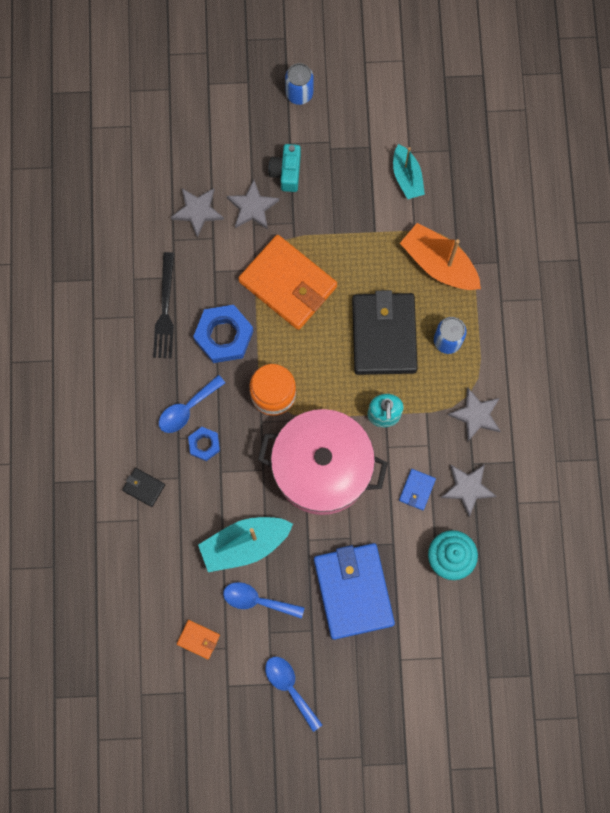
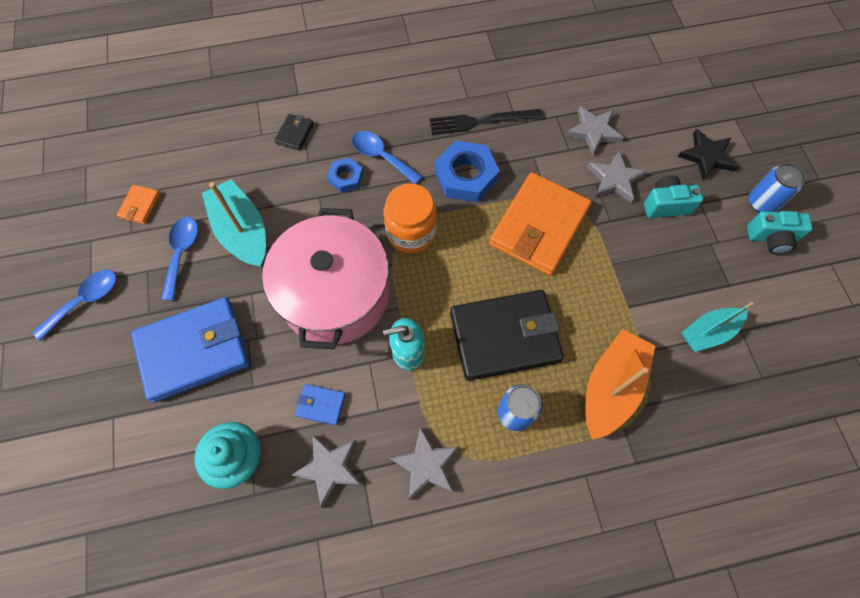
camera: 80 degrees right, 10 degrees down
none -> black star [678,129,738,180]
none -> turquoise camera [747,211,813,254]

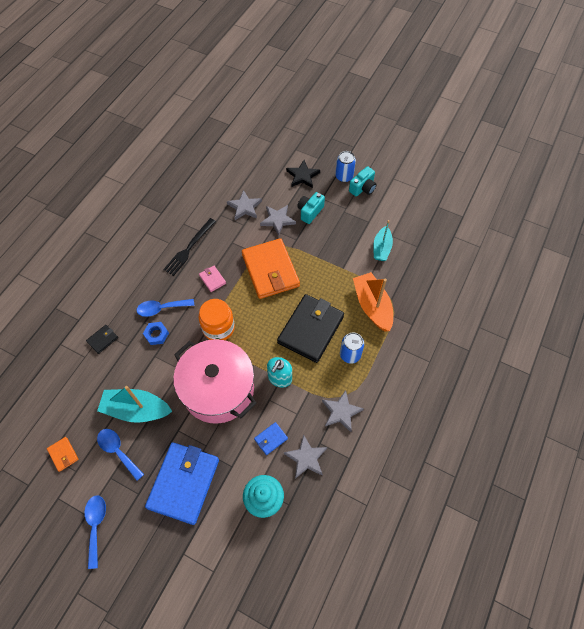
camera: 50 degrees left, 5 degrees down
black wallet [275,114,314,151] -> black wallet turned 75 degrees clockwise [86,325,118,354]
blue nut [435,141,500,202] -> pink wallet [199,266,226,292]

